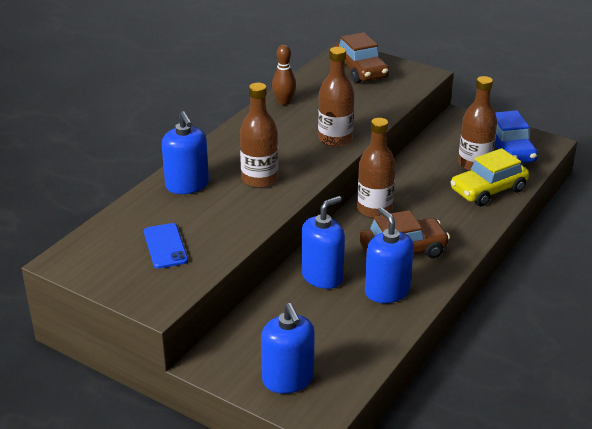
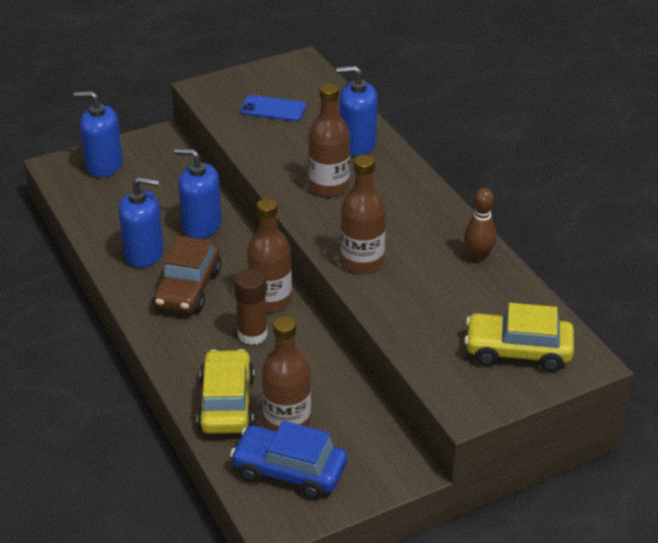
camera: 120 degrees right, 5 degrees up
blue soap dispenser [301,196,345,289] -> blue soap dispenser turned 120 degrees clockwise [174,148,222,239]
brown car [335,32,389,83] -> yellow car [464,303,574,372]
none -> brown glue stick [234,269,268,345]

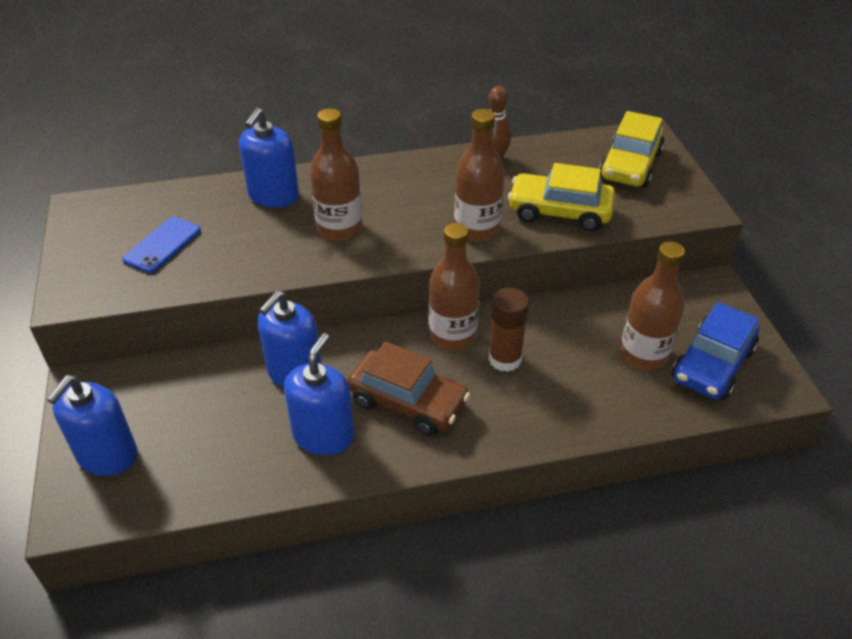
camera: 75 degrees left, 5 degrees up
yellow car [197,349,255,434] -> yellow car moved to [508,163,615,231]

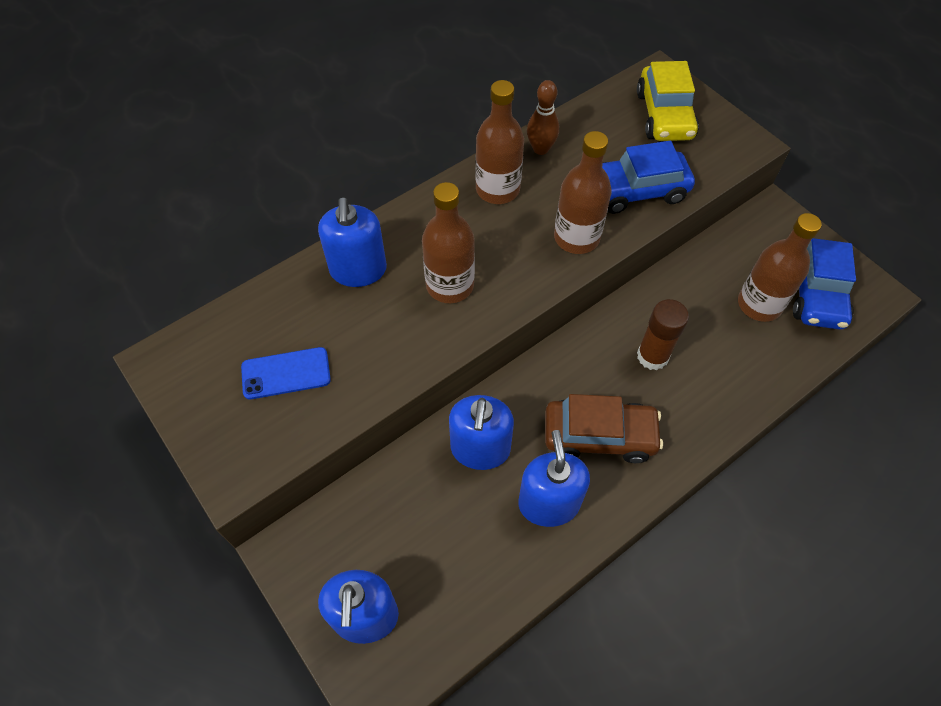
camera: 25 degrees left, 15 degrees up
blue phone [122,217,201,273] -> blue phone turned 75 degrees clockwise [241,347,331,399]
brown bottle [429,223,480,350] -> brown bottle moved to [475,80,524,204]
yellow car [508,163,615,231] -> blue car [602,141,695,214]

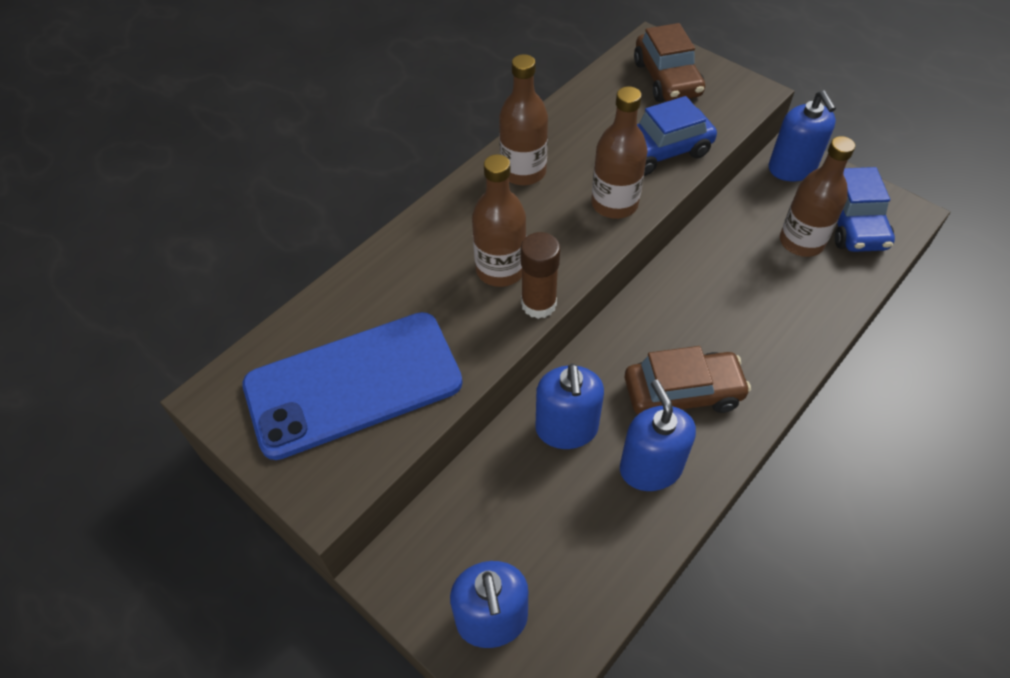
camera: 10 degrees left, 5 degrees down
blue phone [241,347,331,399] -> blue phone [242,312,463,460], size x2.23
blue soap dispenser [318,197,387,287] -> blue soap dispenser moved to [769,90,836,182]
brown bowling pin [527,80,559,155] -> none
yellow car [637,61,699,141] -> brown car [634,23,705,102]
brown glue stick [637,299,689,370] -> brown glue stick moved to [521,232,560,319]

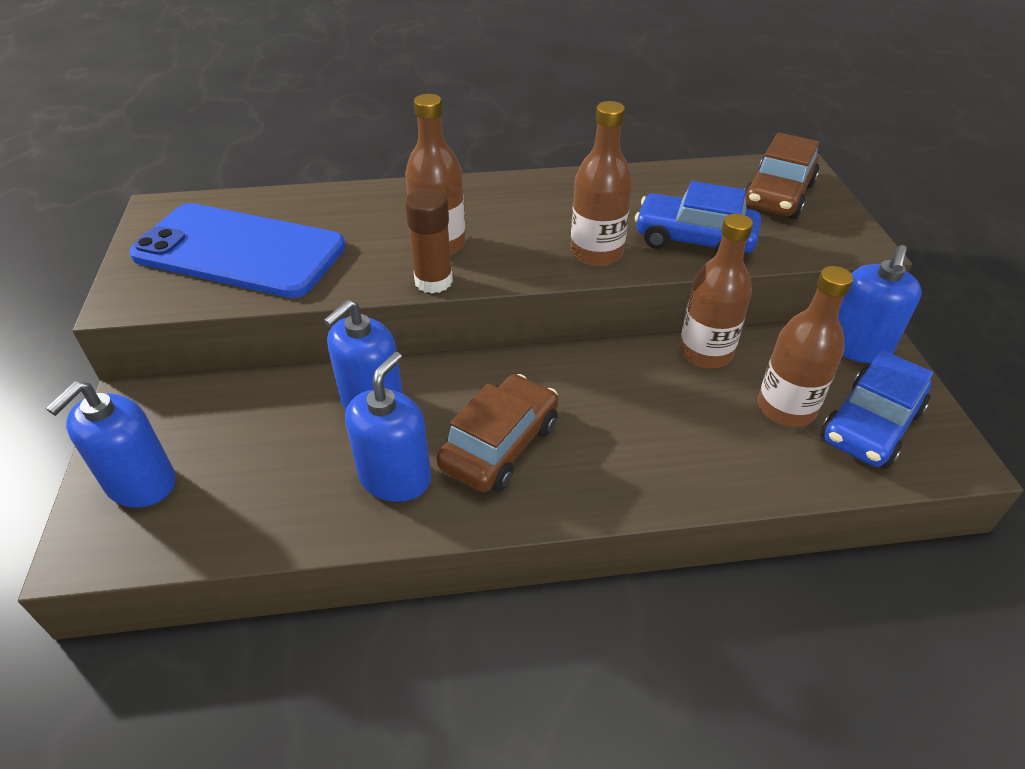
camera: 40 degrees right, 10 degrees down
brown bottle [499,54,548,185] -> brown bottle moved to [679,214,753,368]
brown car [625,346,751,414] -> brown car turned 90 degrees counterclockwise [437,374,558,492]

